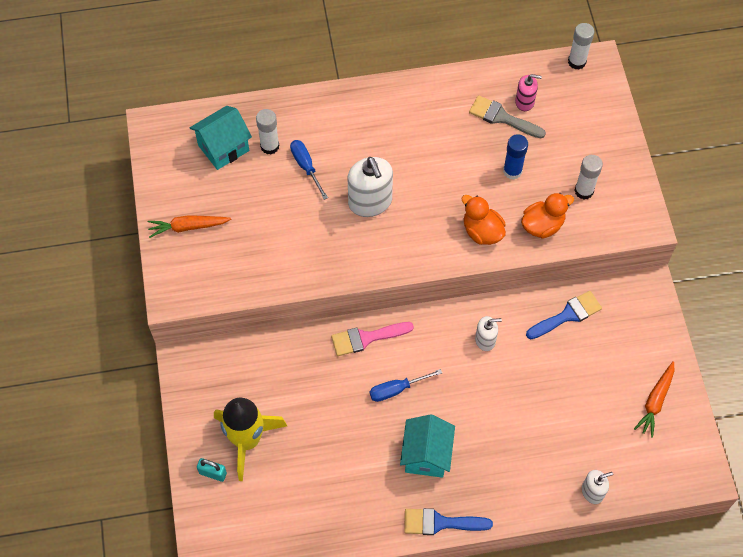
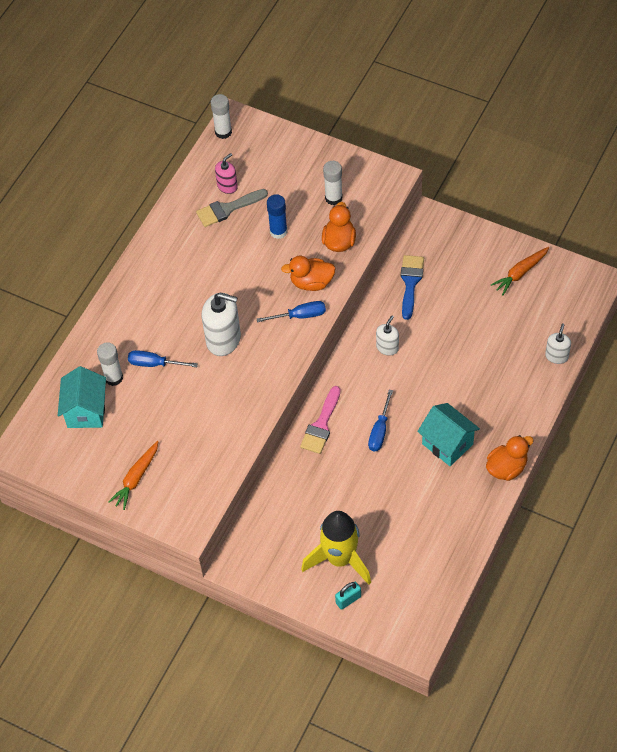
camera: 50 degrees left, 5 degrees down
blue brush [404,508,493,535] -> orange duck [486,435,534,481]
orange carrot [634,361,674,438] -> orange carrot turned 75 degrees clockwise [491,247,549,295]
none -> blue screwdriver [257,301,326,322]

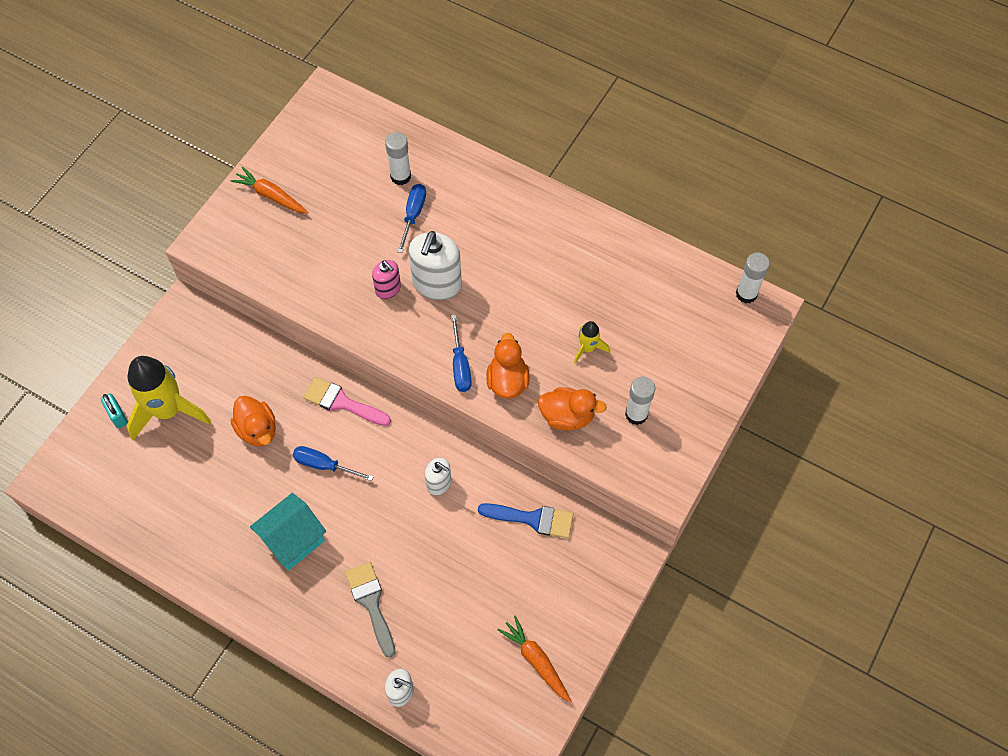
camera: 90 degrees right, 5 degrees up
turquoise house [58,366,106,428] -> none
grey brush [196,189,268,227] -> grey brush moved to [345,562,396,658]
pink soap dispenser [215,153,238,194] -> pink soap dispenser moved to [372,260,401,299]
blue glue stick [267,194,287,239] -> yellow rocket [574,321,609,364]
orange duck [486,435,534,481] -> orange duck moved to [230,395,276,447]

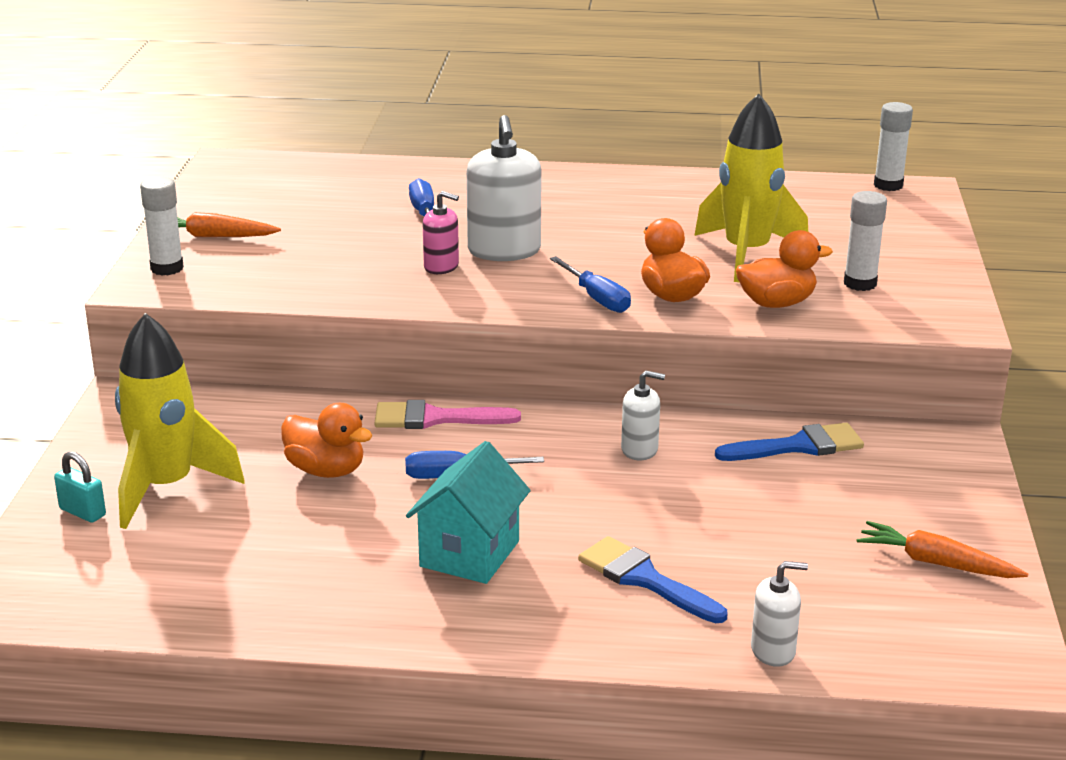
camera: 25 degrees left, 35 degrees down
grey brush [345,562,396,658] -> blue brush [578,536,727,623]
white glue stick [385,132,411,185] -> white glue stick moved to [140,177,184,276]
yellow rocket [574,321,609,364] -> yellow rocket [694,94,808,282], size x2.15

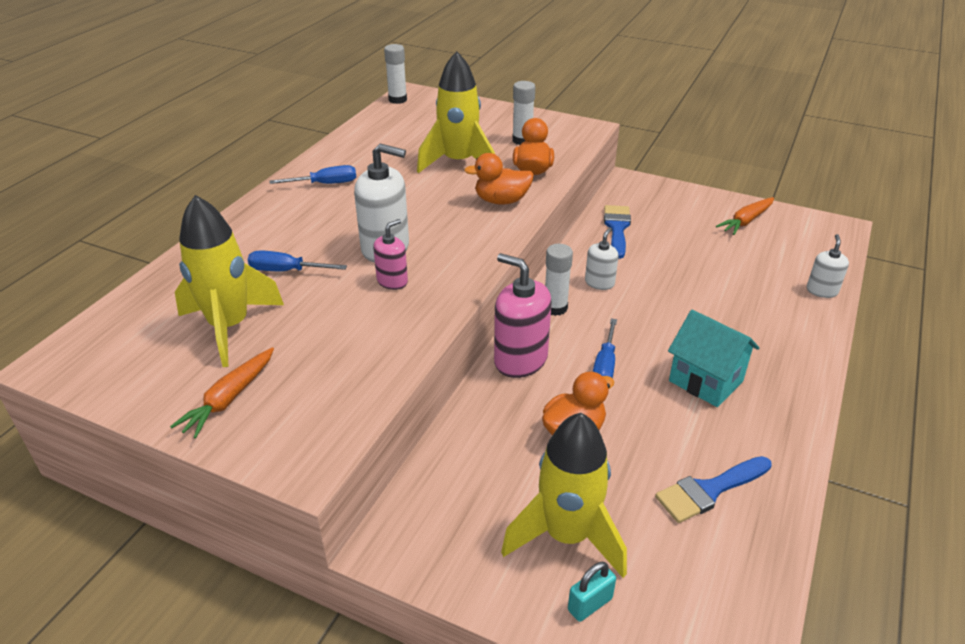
camera: 70 degrees left, 10 degrees up
white glue stick [140,177,184,276] -> white glue stick moved to [545,244,573,316]
pink brush [375,400,521,429] -> pink soap dispenser [494,253,552,378]
blue screwdriver [550,256,631,313] -> blue screwdriver moved to [270,165,356,184]
blue brush [578,536,727,623] -> blue brush moved to [655,456,772,523]
none -> yellow rocket [175,195,284,367]

